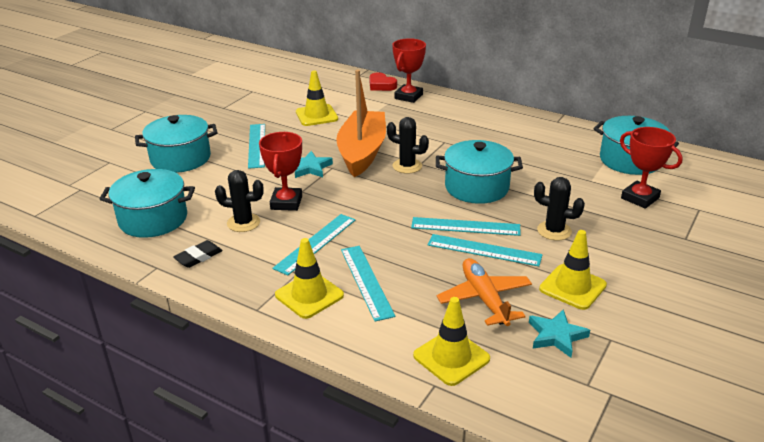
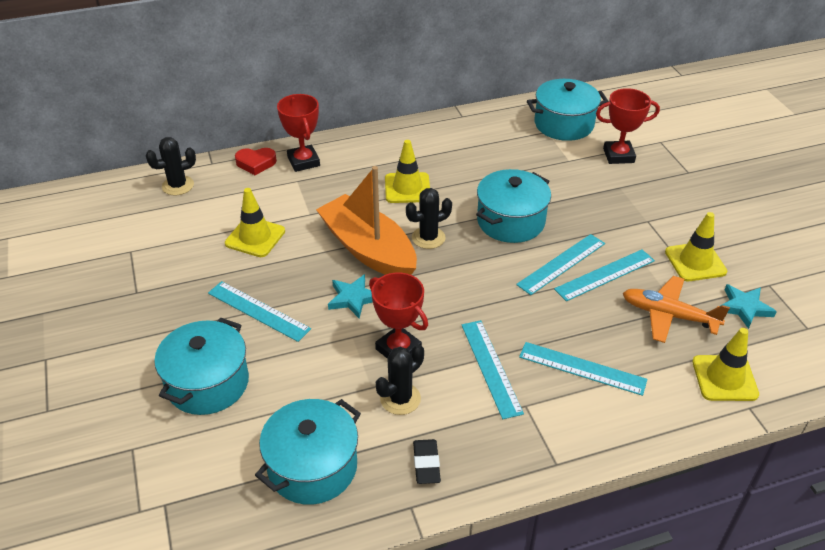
camera: 50 degrees left, 10 degrees up
yellow traffic cone [275,238,344,319] -> yellow traffic cone moved to [385,140,430,203]
black cactus [534,177,585,241] -> black cactus moved to [145,137,196,195]

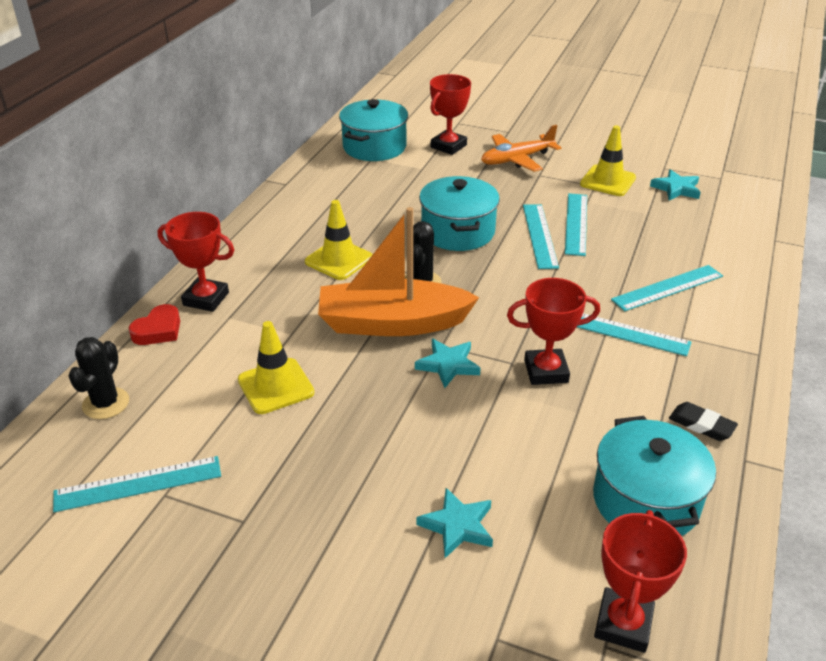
camera: 50 degrees left, 5 degrees down
turquoise pot [154,317,249,415] -> turquoise star [416,488,493,558]
turquoise ruler [208,281,311,342] -> turquoise ruler moved to [53,456,221,512]
black cactus [376,344,424,415] -> none
orange plane [623,276,730,343] -> orange plane moved to [481,125,561,172]
yellow traffic cone [692,328,759,401] -> none
none -> red trophy [594,510,687,653]

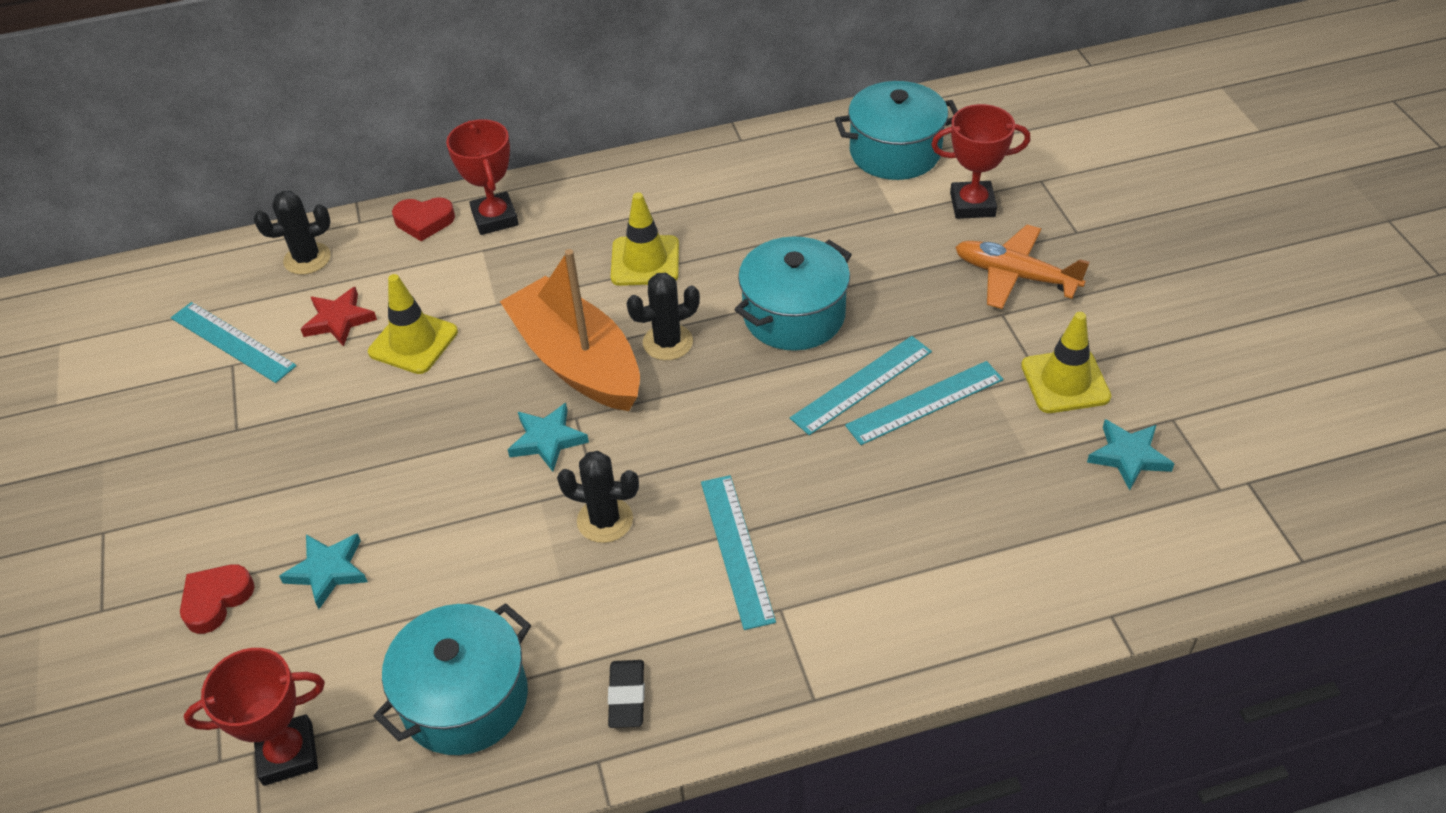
camera: 55 degrees right, 10 degrees up
red trophy [507,278,600,385] -> black cactus [557,451,639,543]
turquoise ruler [611,265,723,311] -> none
none -> red heart [180,565,255,634]
none -> red star [301,287,377,347]

